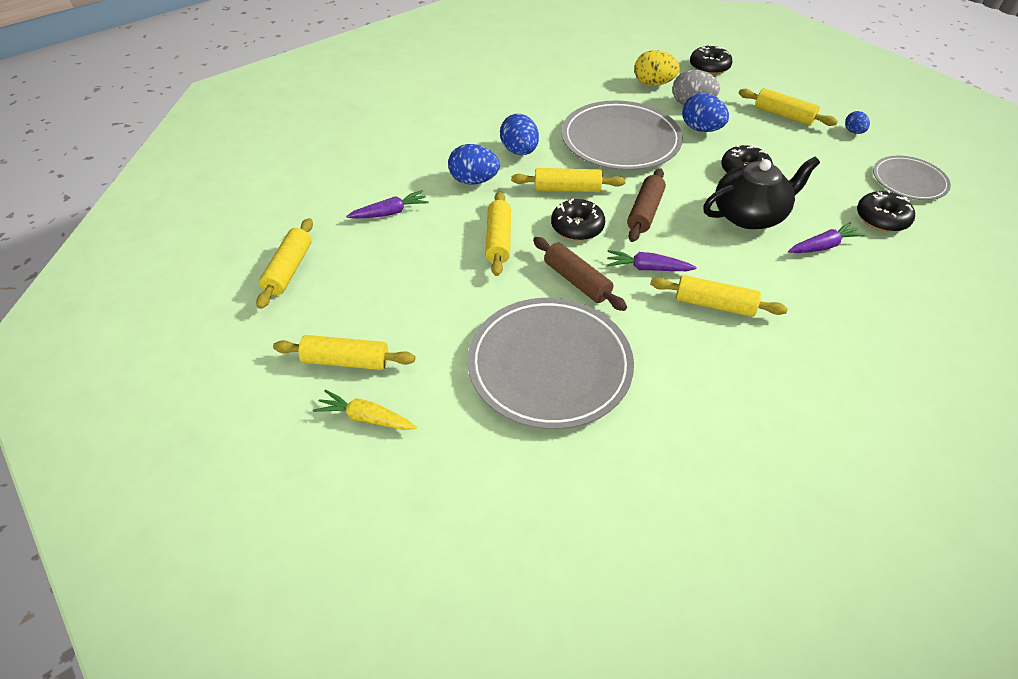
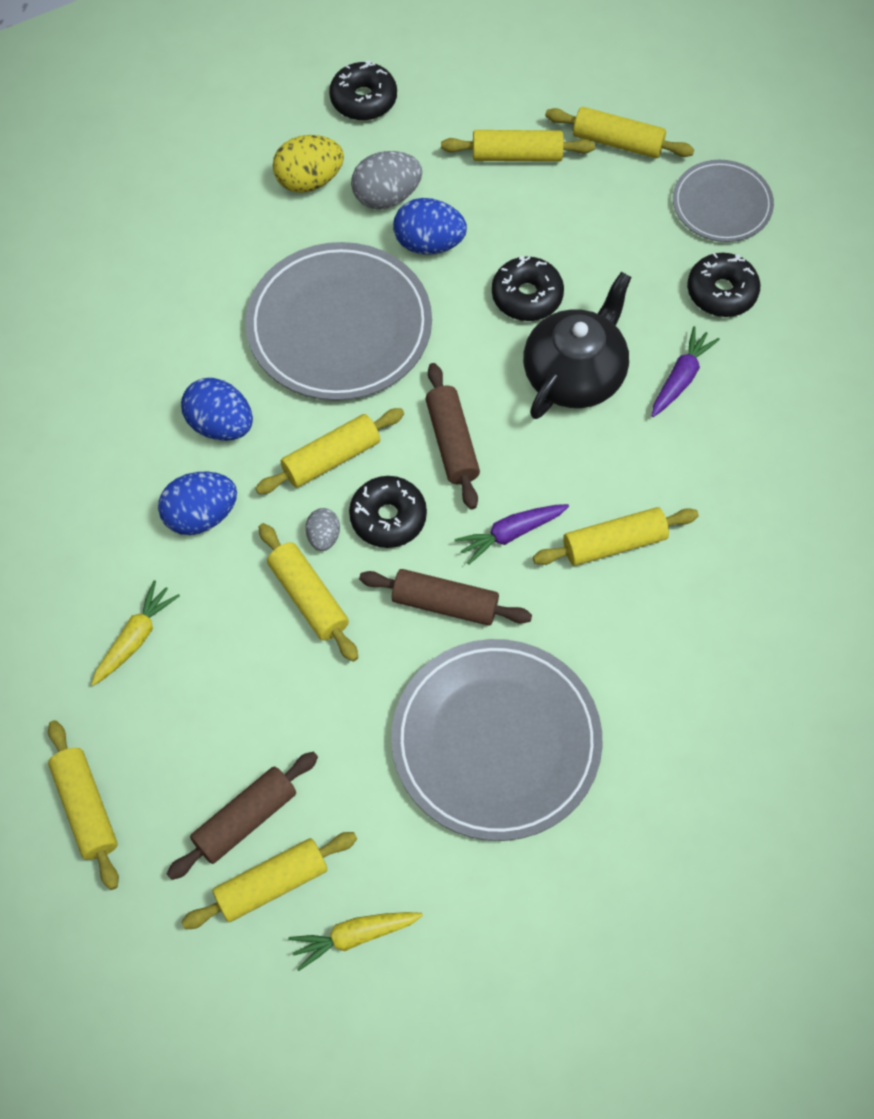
camera: 35 degrees left, 15 degrees up
purple carrot [346,190,429,219] -> yellow carrot [91,580,180,686]
blue egg [845,111,870,134] -> yellow rolling pin [545,107,694,158]
none -> brown rolling pin [167,752,318,880]
none -> grey egg [306,508,340,551]

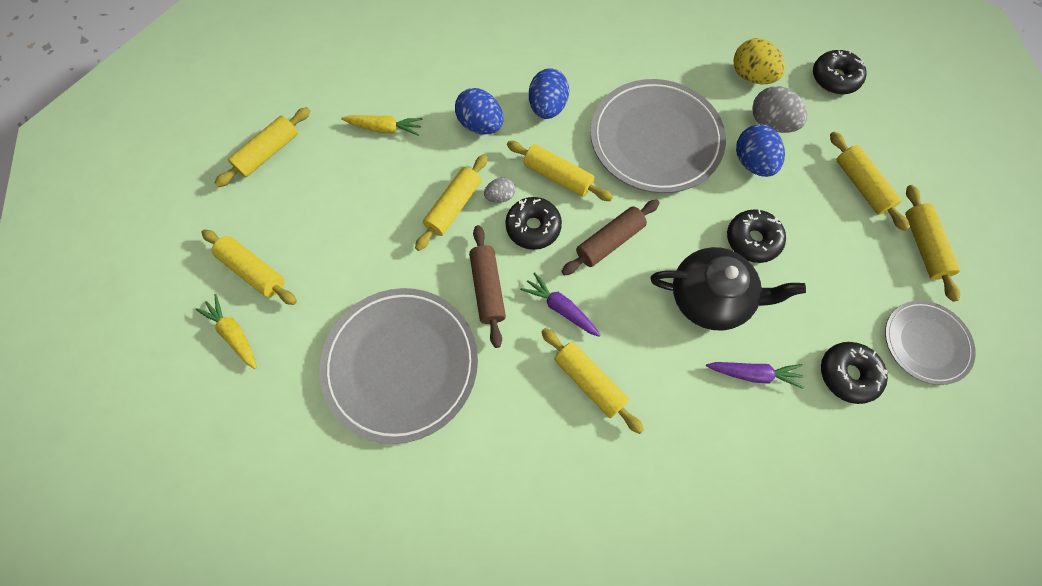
camera: 65 degrees right, 5 degrees up
brown rolling pin [167,752,318,880] -> none

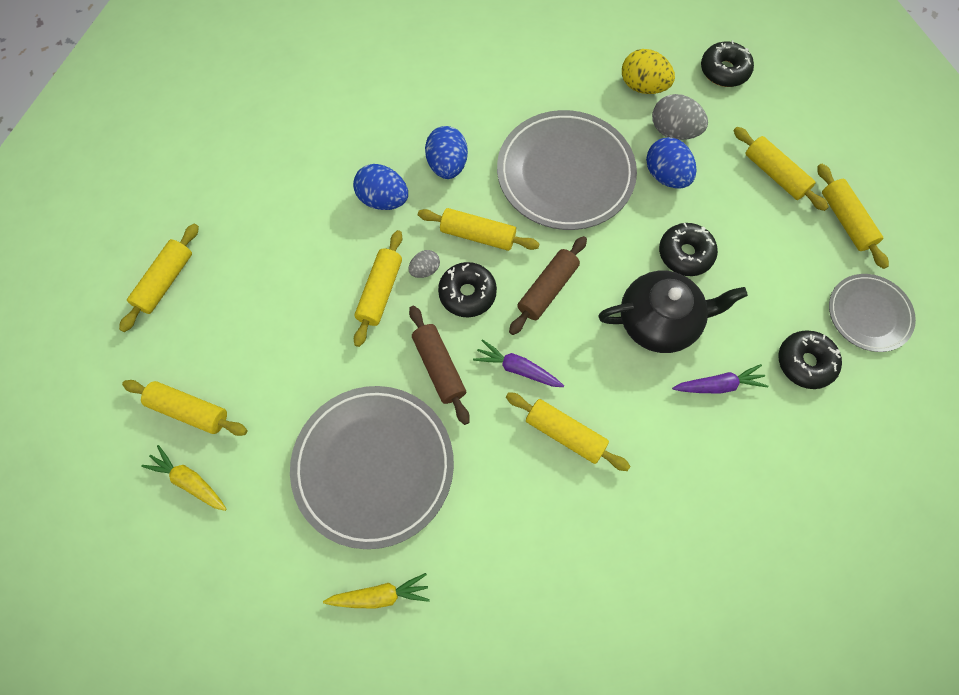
camera: 15 degrees left, 0 degrees up
yellow carrot [341,115,422,136] -> yellow carrot moved to [323,573,430,609]

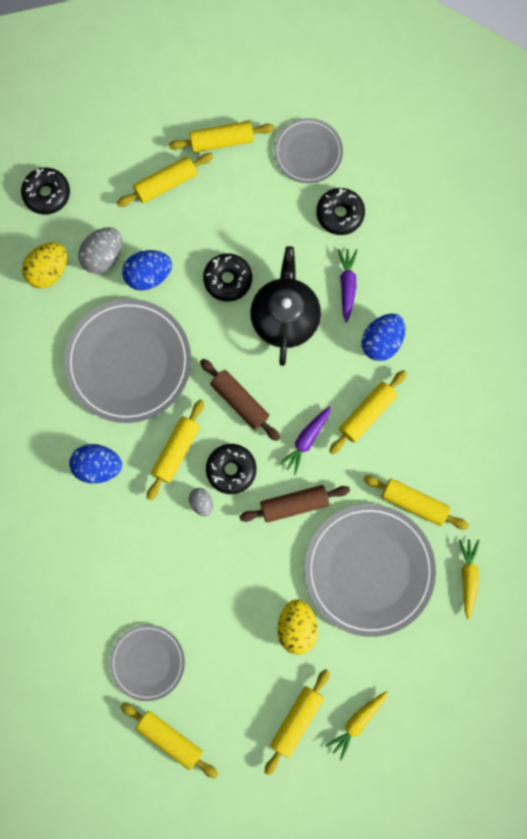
camera: 80 degrees left, 10 degrees up
blue egg [353,164,408,210] -> blue egg moved to [361,314,405,361]
yellow rolling pin [354,230,403,347] -> yellow rolling pin moved to [363,475,469,529]
none -> grey plate [110,625,185,701]
none -> yellow egg [278,599,318,655]

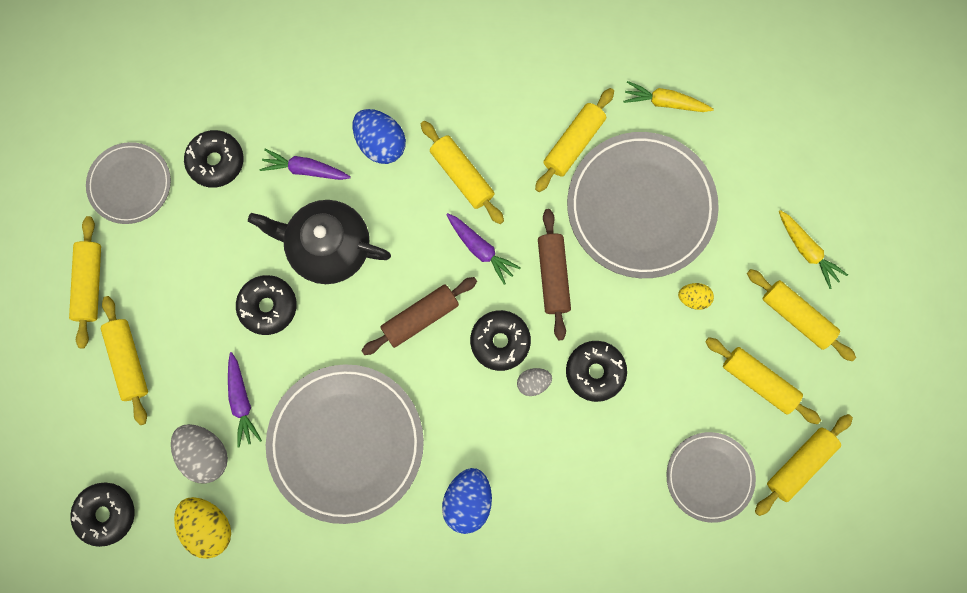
camera: 80 degrees left, 0 degrees up
blue egg [122,250,172,290] -> purple carrot [228,352,262,447]
yellow rolling pin [147,400,204,501] -> yellow rolling pin moved to [705,337,821,424]
yellow egg [278,599,318,655] -> yellow egg [678,283,714,310], size x0.57
none -> black donut [566,341,627,402]

